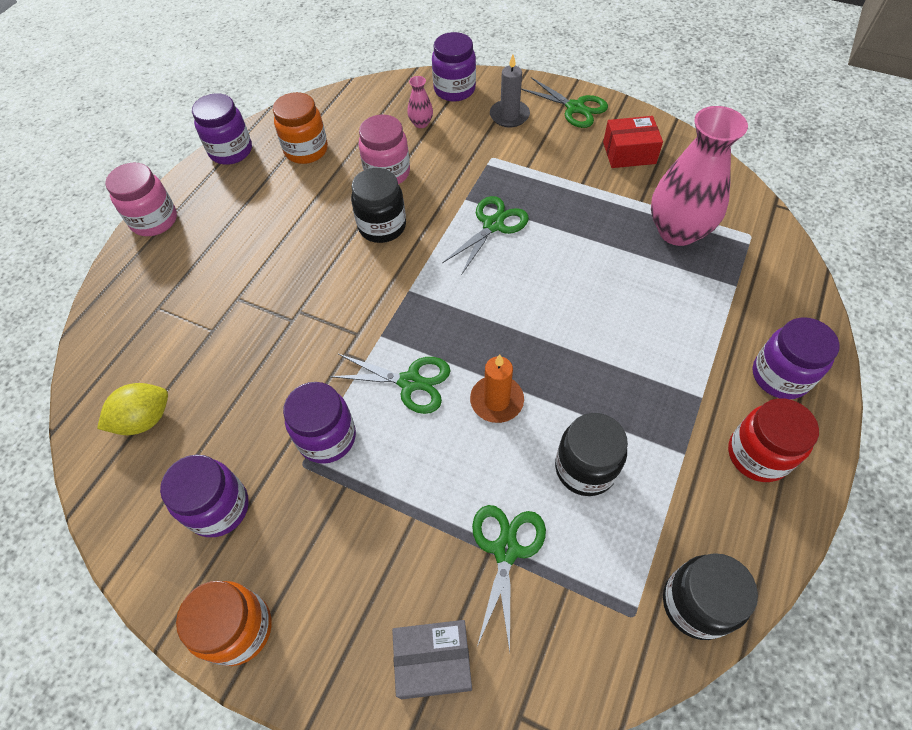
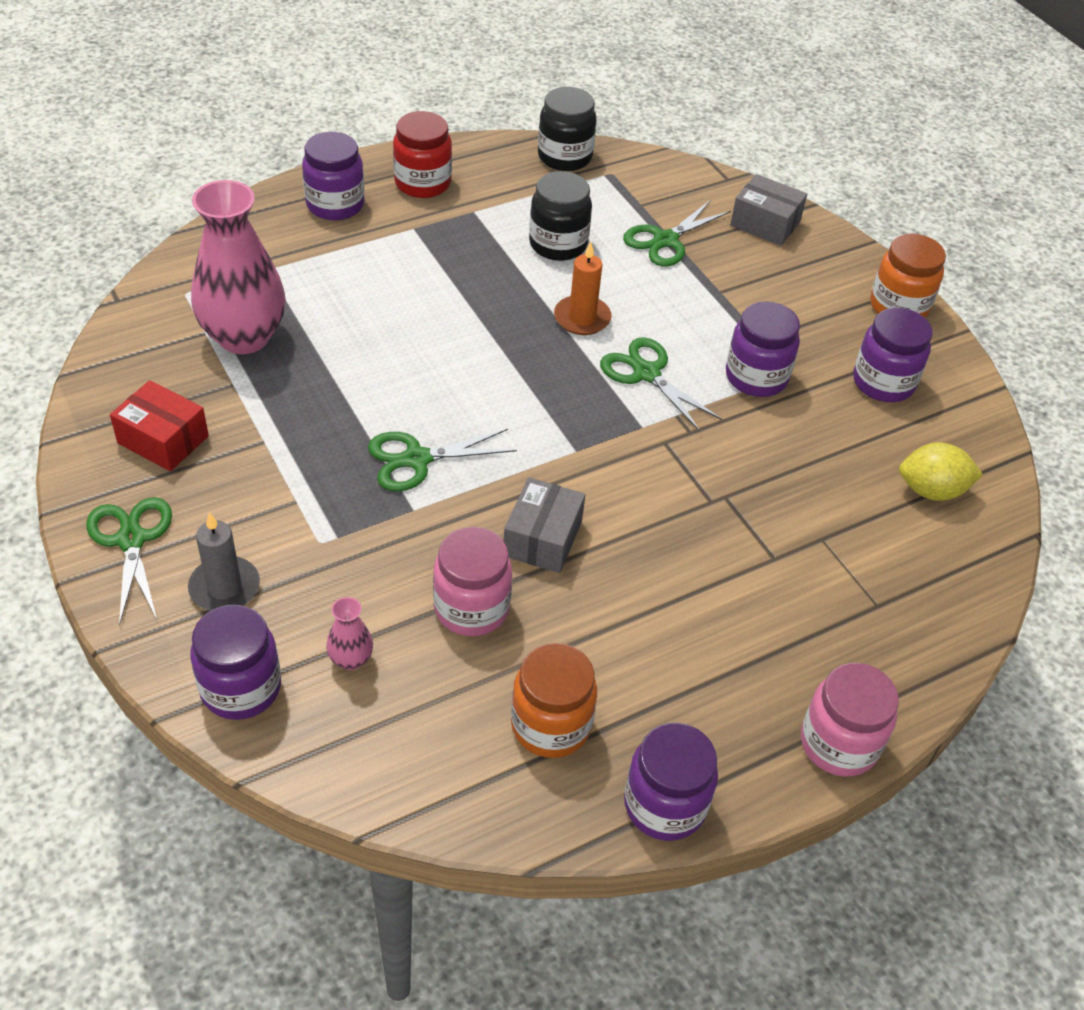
camera: 150 degrees left, 10 degrees down
black jar [351,168,406,243] -> grey box [504,477,585,573]

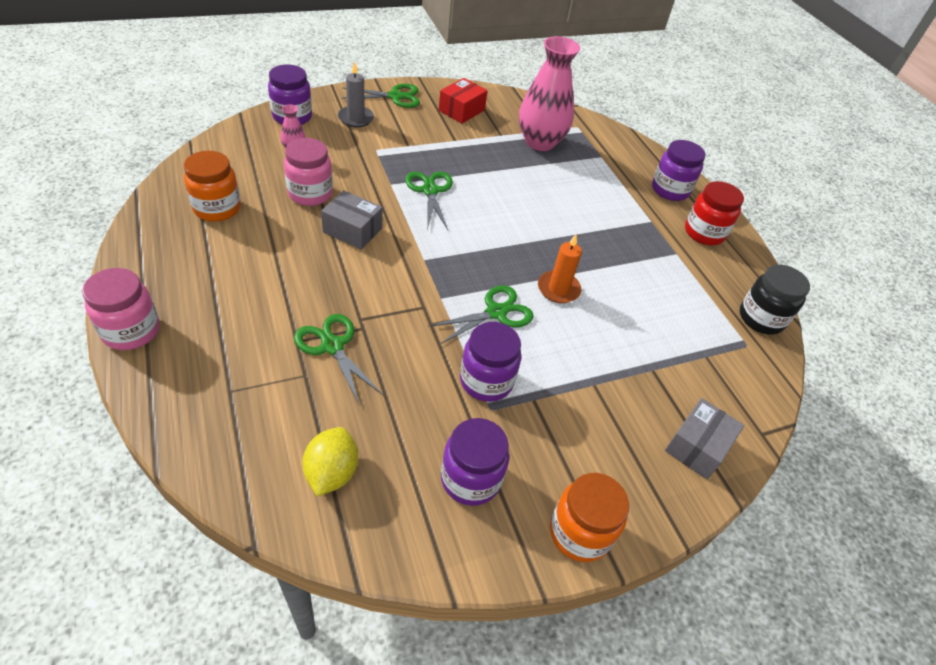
camera: 95 degrees right, 0 degrees up
black jar [529,171,592,261] -> none
green scissors [623,200,731,266] -> green scissors moved to [294,314,383,406]
purple jar [624,723,718,841] -> none

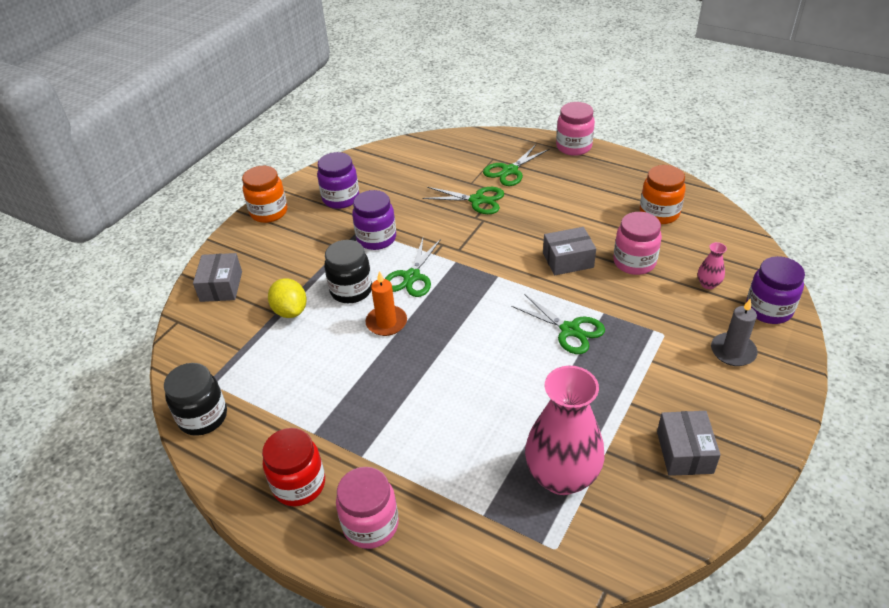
camera: 150 degrees right, 5 degrees down
yellow lemon [302,427,358,496] -> yellow lemon moved to [268,278,307,318]
green scissors [342,84,420,108] -> green scissors moved to [483,145,550,186]
red box [439,78,488,124] -> grey box [657,411,721,476]
purple jar [652,140,706,201] -> pink jar [336,467,399,549]
none -> black jar [324,240,372,303]

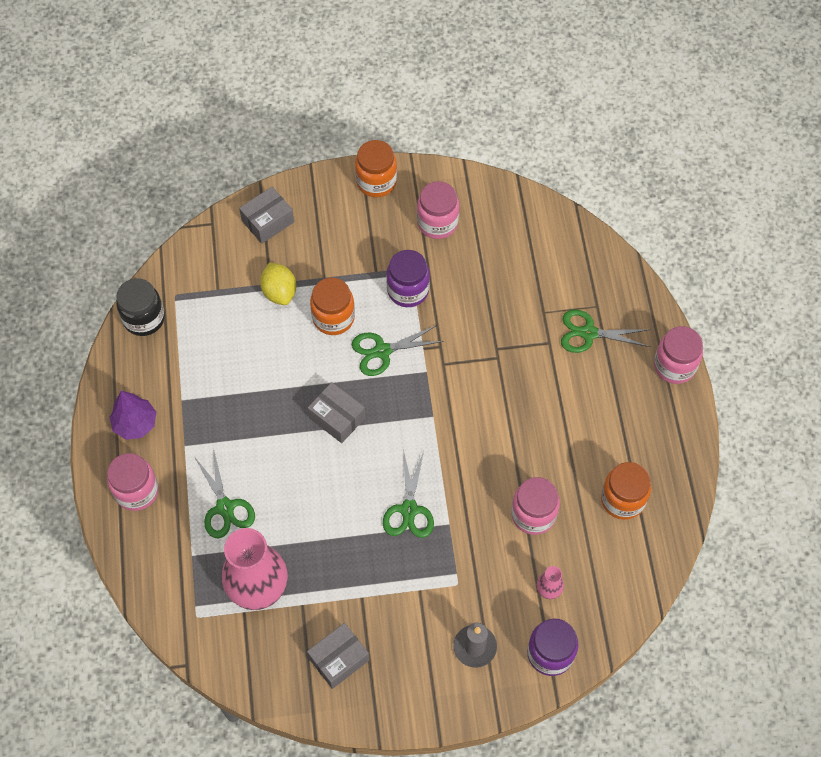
camera: 50 degrees right, 20 degrees up
red jar [262,428,325,506] -> purple tree [110,391,156,440]
yellow lemon [268,278,307,318] -> yellow lemon turned 45 degrees counterclockwise [260,262,296,305]
purple jar [317,152,359,209] -> pink jar [417,181,459,239]
black jar [324,240,372,303] -> orange jar [310,278,355,335]
orange candle [365,271,407,336] -> none
green scissors [422,187,504,214] -> green scissors moved to [194,448,255,538]
grey box [543,227,596,276] -> grey box moved to [308,382,365,443]

